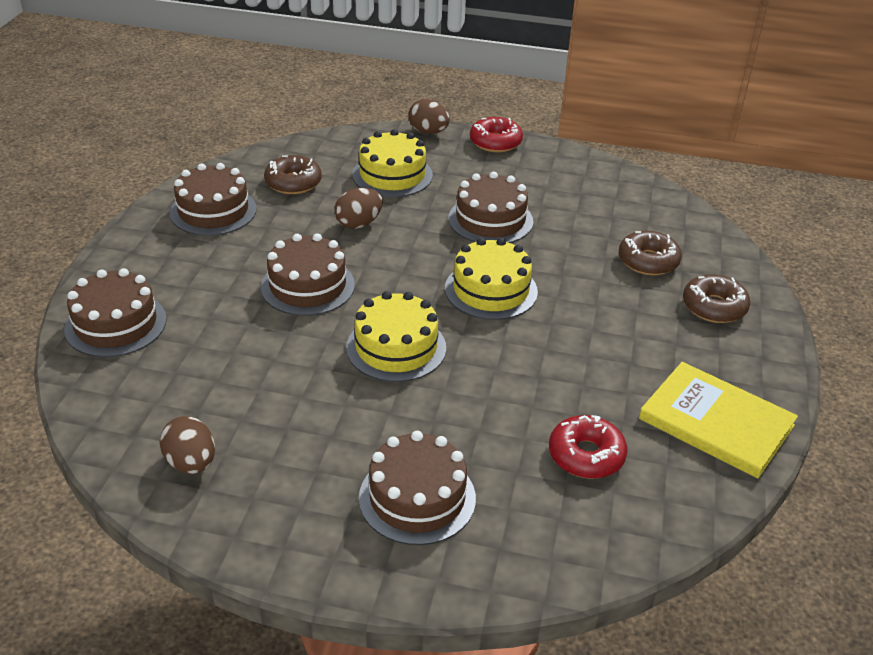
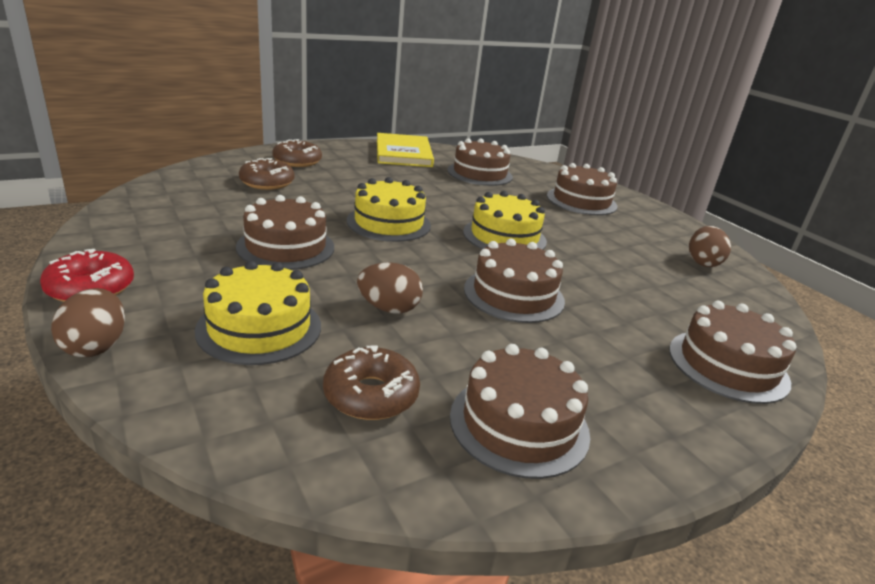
camera: 135 degrees left, 10 degrees down
red donut [549,415,628,479] -> brown cake [447,138,513,186]

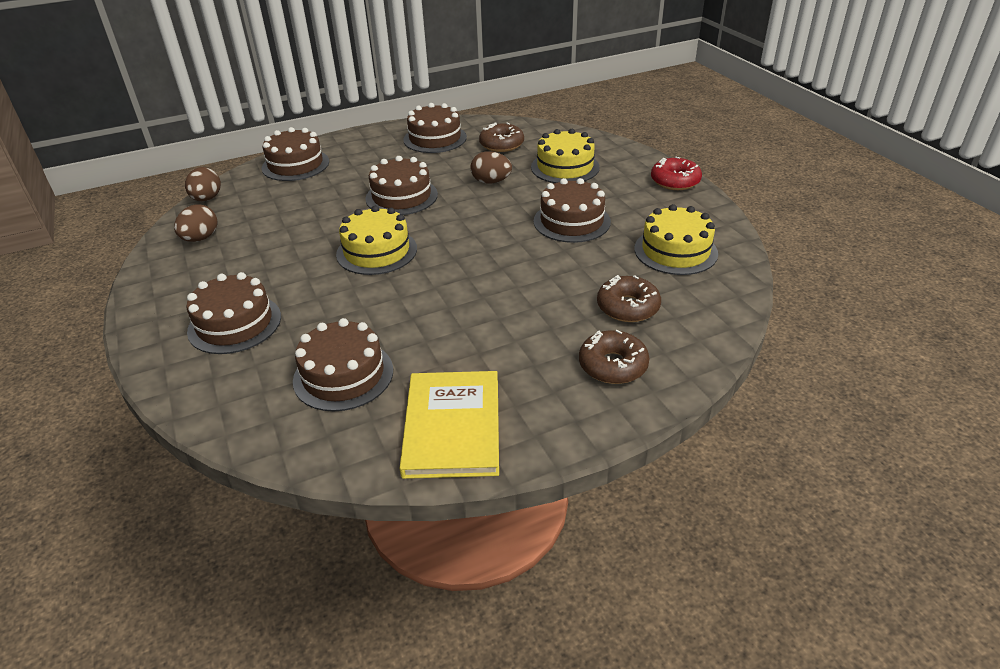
camera: 170 degrees left, 10 degrees up
brown egg [51,288,125,357] -> brown egg moved to [185,167,221,202]
yellow cake [347,177,431,242] -> yellow cake moved to [634,204,718,275]

